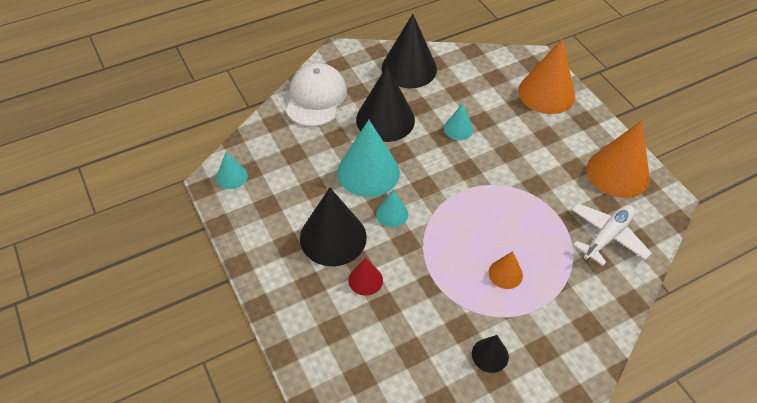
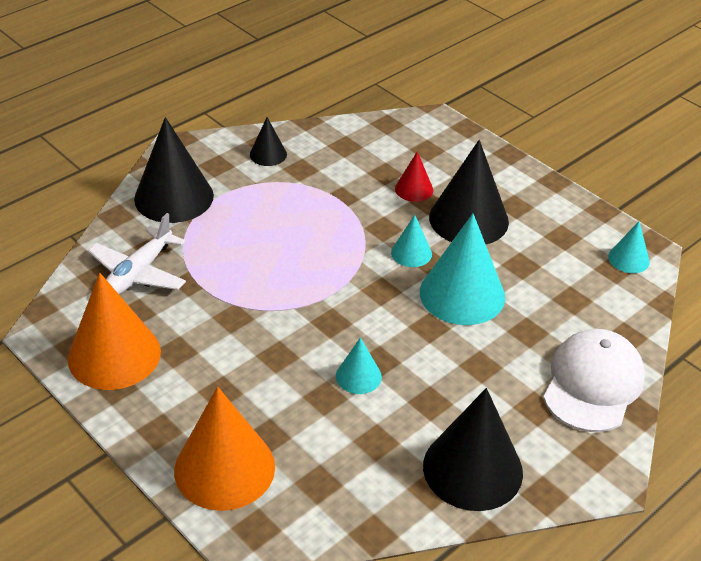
camera: 165 degrees right, 10 degrees down
white cap [286,63,347,127] -> white cap turned 150 degrees counterclockwise [543,329,645,432]
black cone [356,66,415,142] -> black cone moved to [134,117,214,223]
orange cone [489,251,523,289] -> none

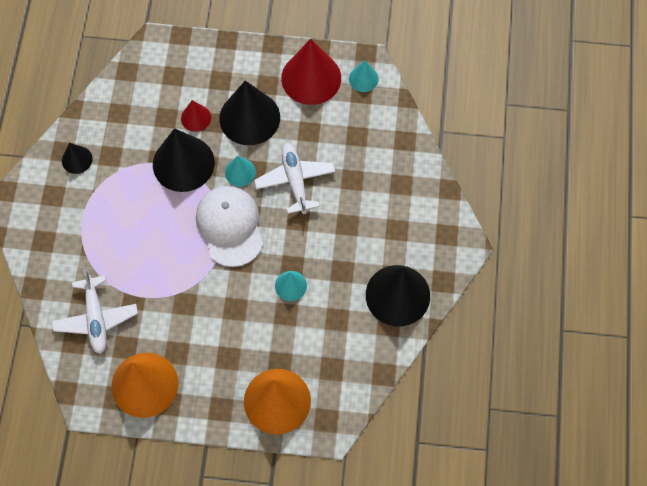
camera: 40 degrees left, 25 degrees up
black cone [134,117,214,223] -> black cone moved to [153,128,215,192]
turquoise cone [420,214,505,325] -> white plane [254,143,335,214]
white cap [543,329,645,432] -> white cap moved to [196,186,263,267]
none -> red cone [281,39,341,105]

